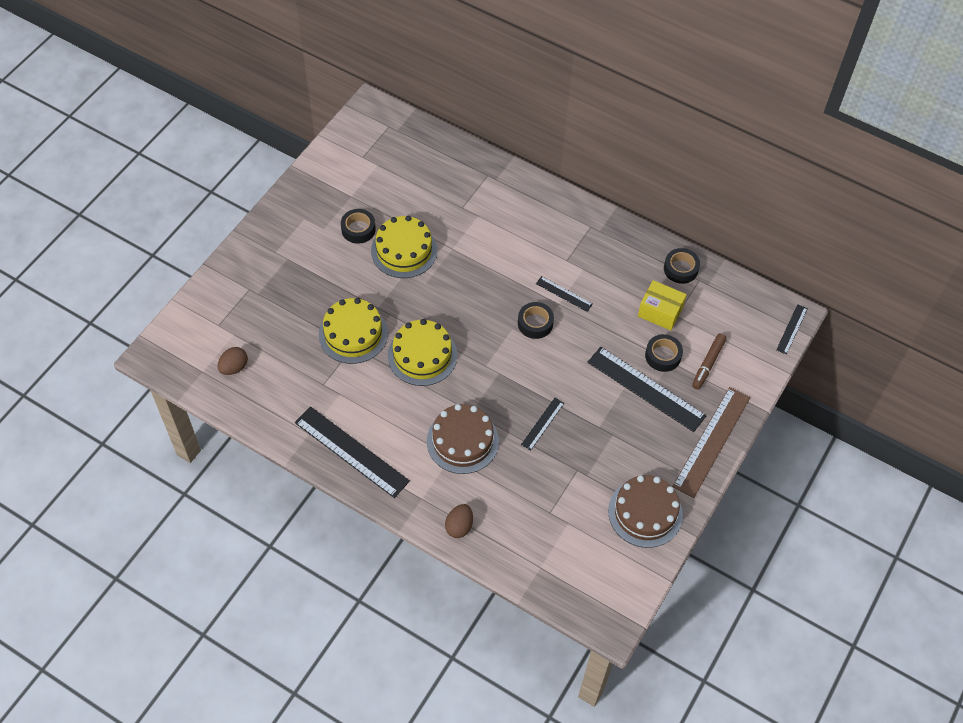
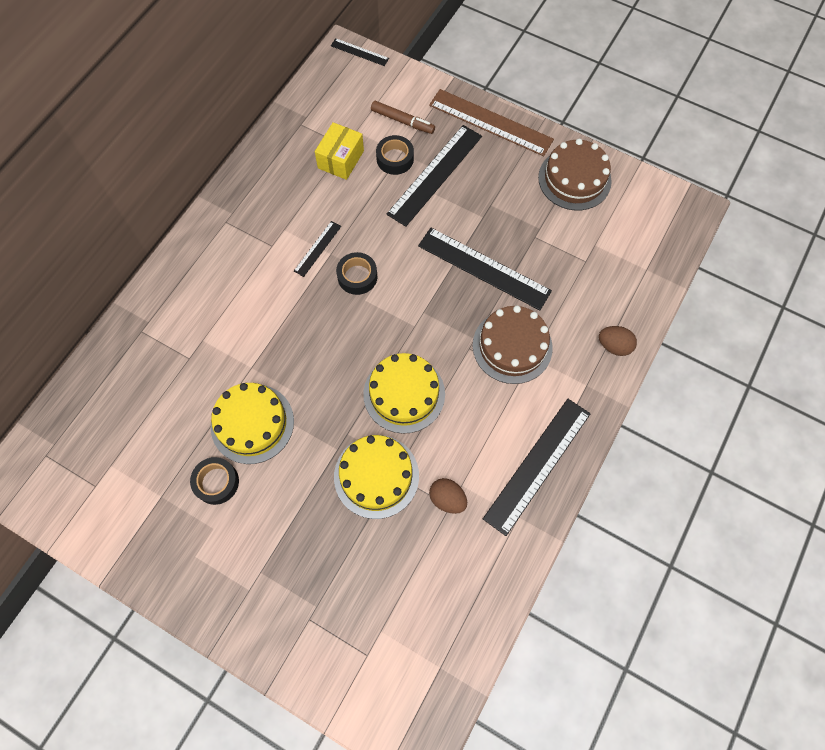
camera: 90 degrees left, 10 degrees up
brown egg [218,347,248,375] -> brown egg moved to [429,478,467,514]
black ruler [521,398,564,450] -> black ruler [418,228,552,311], size x2.04
black tape [664,248,700,284] -> none

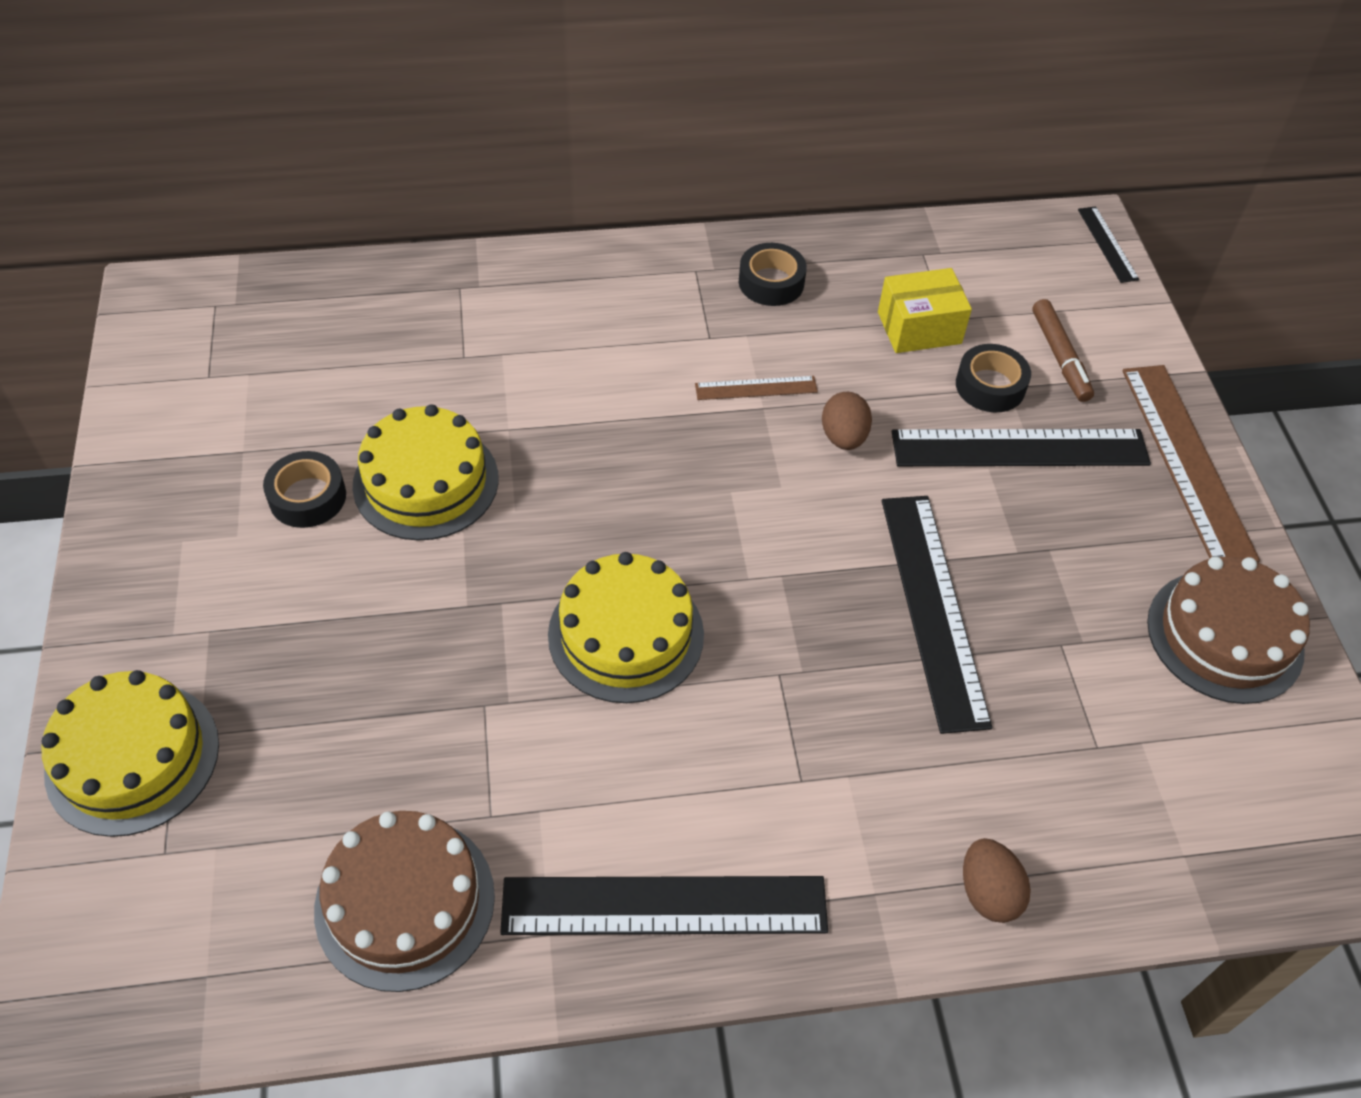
camera: 50 degrees right, 15 degrees down
black ruler [294,221,341,277] -> brown ruler [695,376,818,400]
yellow cake [334,435,419,519] -> yellow cake moved to [41,670,219,837]
black tape [336,252,377,295] -> black tape moved to [739,243,807,306]
brown egg [429,478,467,514] -> brown egg moved to [822,392,872,450]
brown cake [473,306,553,384] -> brown cake moved to [314,811,495,992]

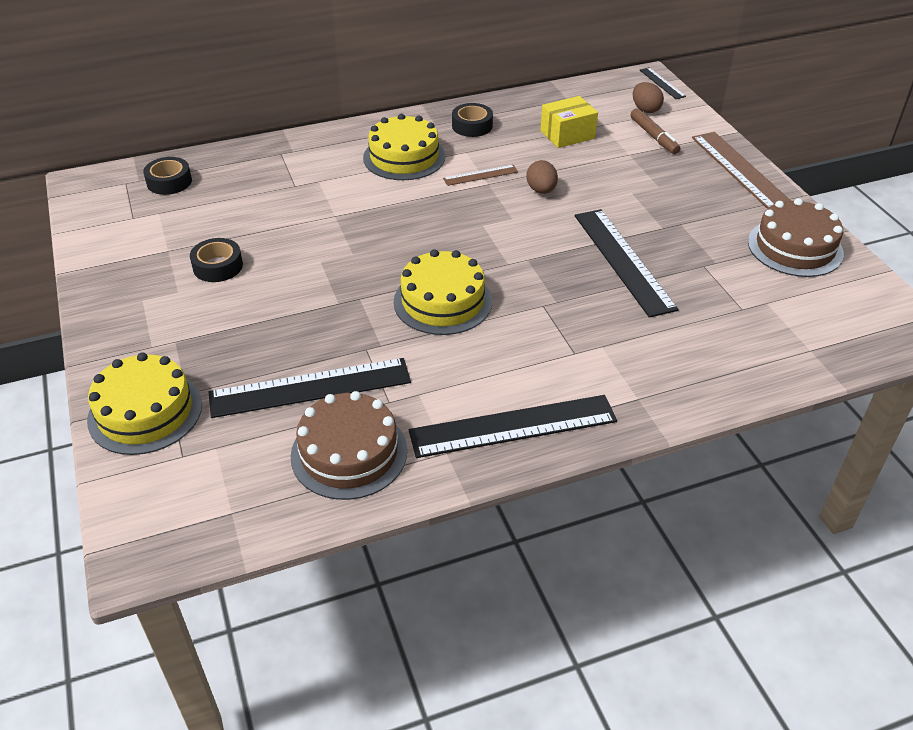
camera: 10 degrees left, 10 degrees down
yellow cake [353,404,499,541] -> yellow cake moved to [363,114,445,180]
black ruler [891,429,1151,466] -> black ruler moved to [209,358,411,418]
black tape [956,344,1031,412] -> black tape moved to [143,157,192,195]
brown egg [963,838,1031,923] -> brown egg moved to [633,82,664,113]

